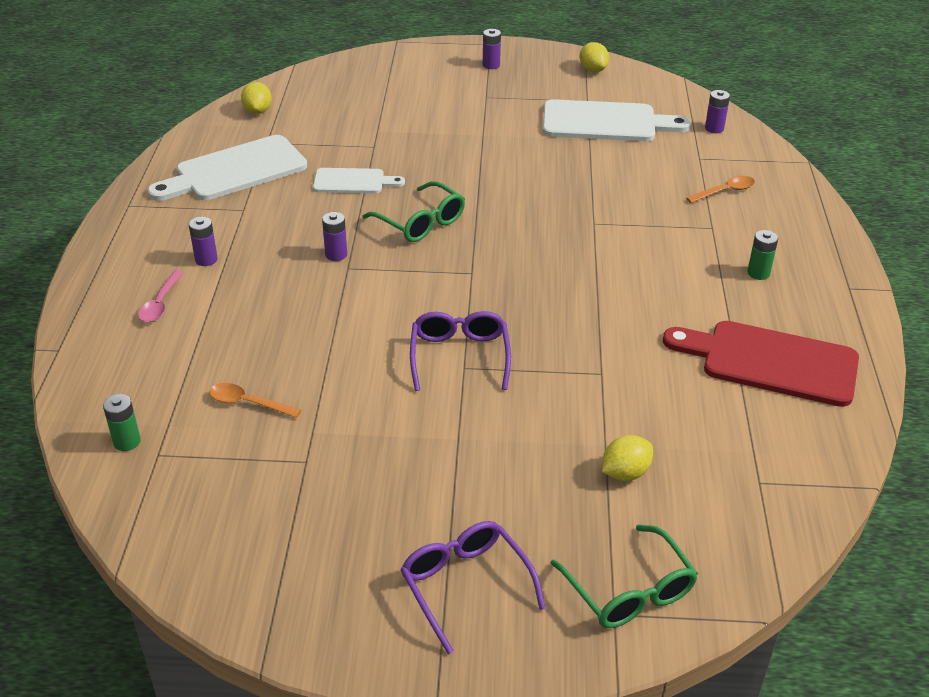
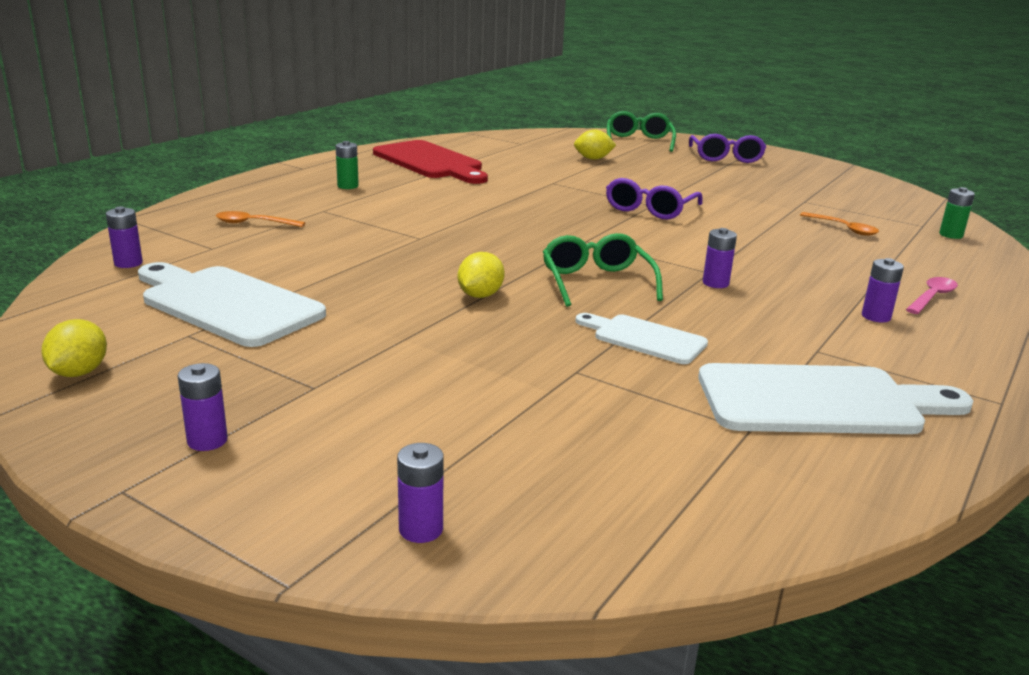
camera: 150 degrees left, 15 degrees down
yellow lemon [241,82,272,114] -> yellow lemon moved to [458,252,505,298]
none -> purple battery [397,443,444,543]

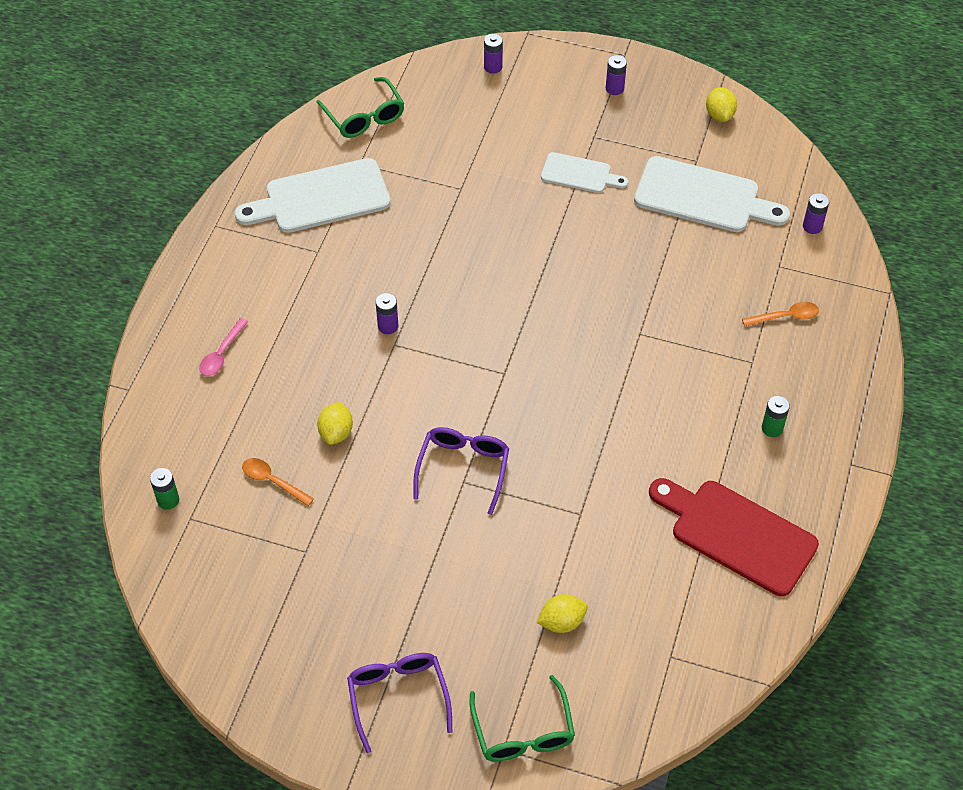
camera: 165 degrees right, 30 degrees up
yellow lemon [458,252,505,298] -> yellow lemon moved to [317,402,353,445]
green glasses [543,233,663,307] -> green glasses moved to [316,77,405,138]
white cutting board [576,313,708,364] -> white cutting board moved to [541,152,628,193]
purple battery [862,258,904,323] -> none

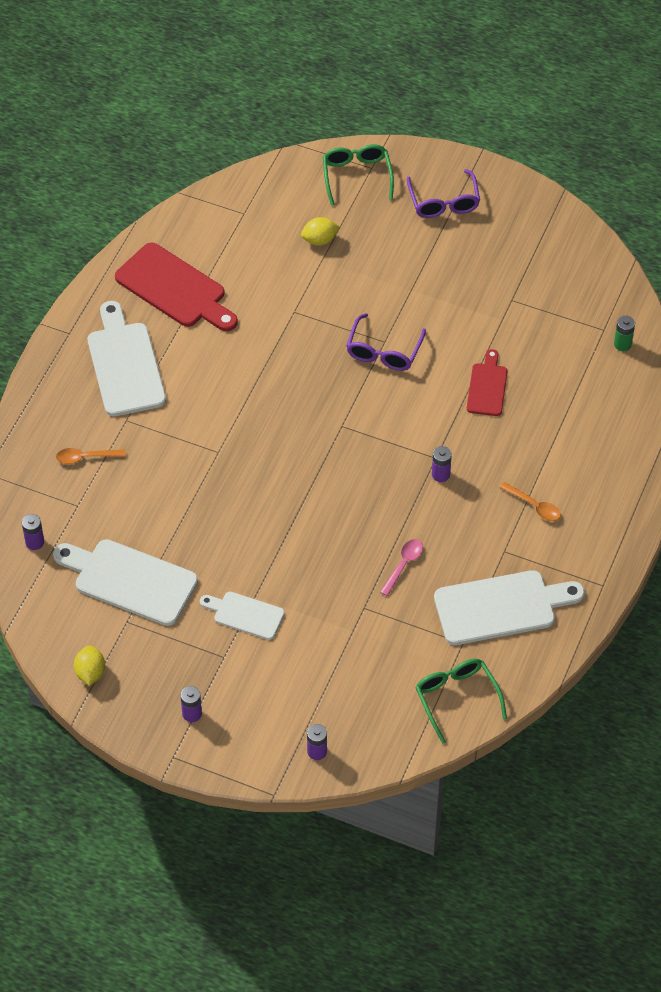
camera: 175 degrees left, 0 degrees up
pink spoon [199,318,248,376] -> pink spoon moved to [380,539,423,596]
orange spoon [242,458,314,506] -> orange spoon moved to [499,482,561,521]
yellow lemon [317,402,353,445] -> red cutting board [467,349,507,416]
green battery [762,396,790,437] -> white cutting board [88,301,166,416]

